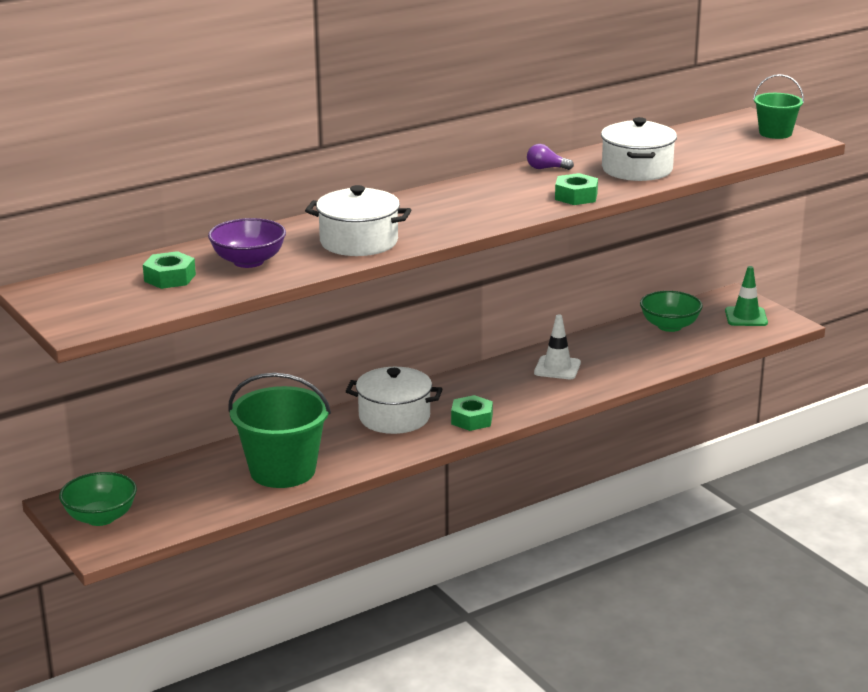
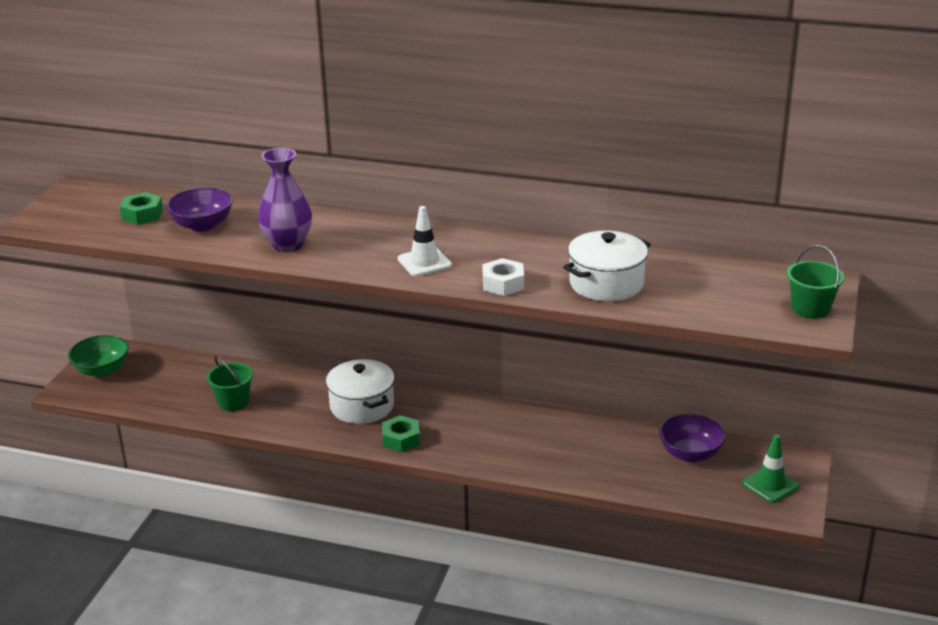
camera: 50 degrees right, 5 degrees up
green bucket [228,373,331,488] -> green bucket [206,356,253,411], size x0.56
white pot [305,185,411,256] -> purple vase [258,148,312,252]
purple light bulb [527,144,574,170] -> none
white traffic cone [534,314,581,379] -> white traffic cone moved to [397,206,452,276]
green nut [555,173,598,205] -> white nut [483,258,524,296]
green bowl [640,291,703,332] -> purple bowl [659,414,726,462]

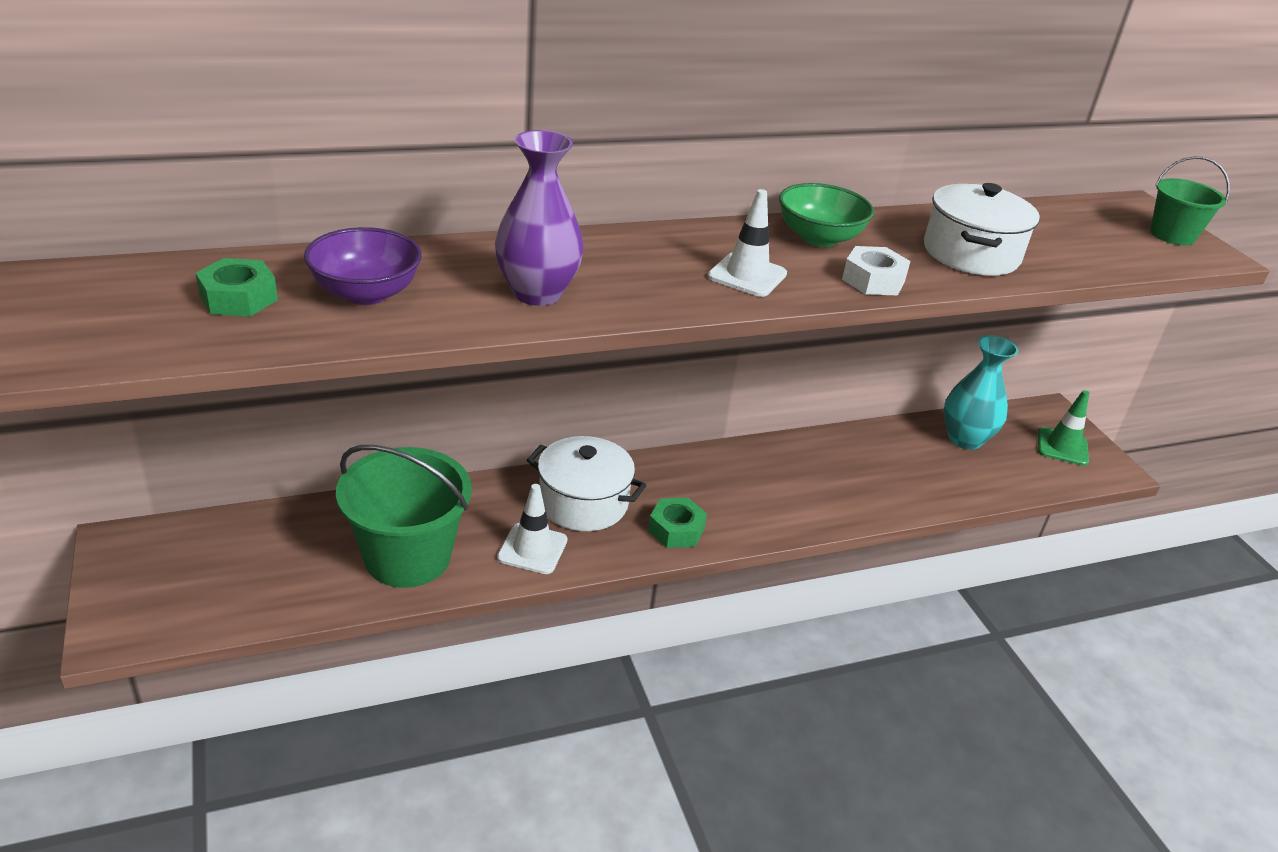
camera: 40 degrees left, 5 degrees up
green bowl [68,335,129,377] -> green bowl moved to [779,183,874,247]
green bucket [206,356,253,411] -> green bucket [336,445,472,588], size x1.80
purple bowl [659,414,726,462] -> turquoise vase [943,335,1018,450]
none -> white traffic cone [497,484,568,574]

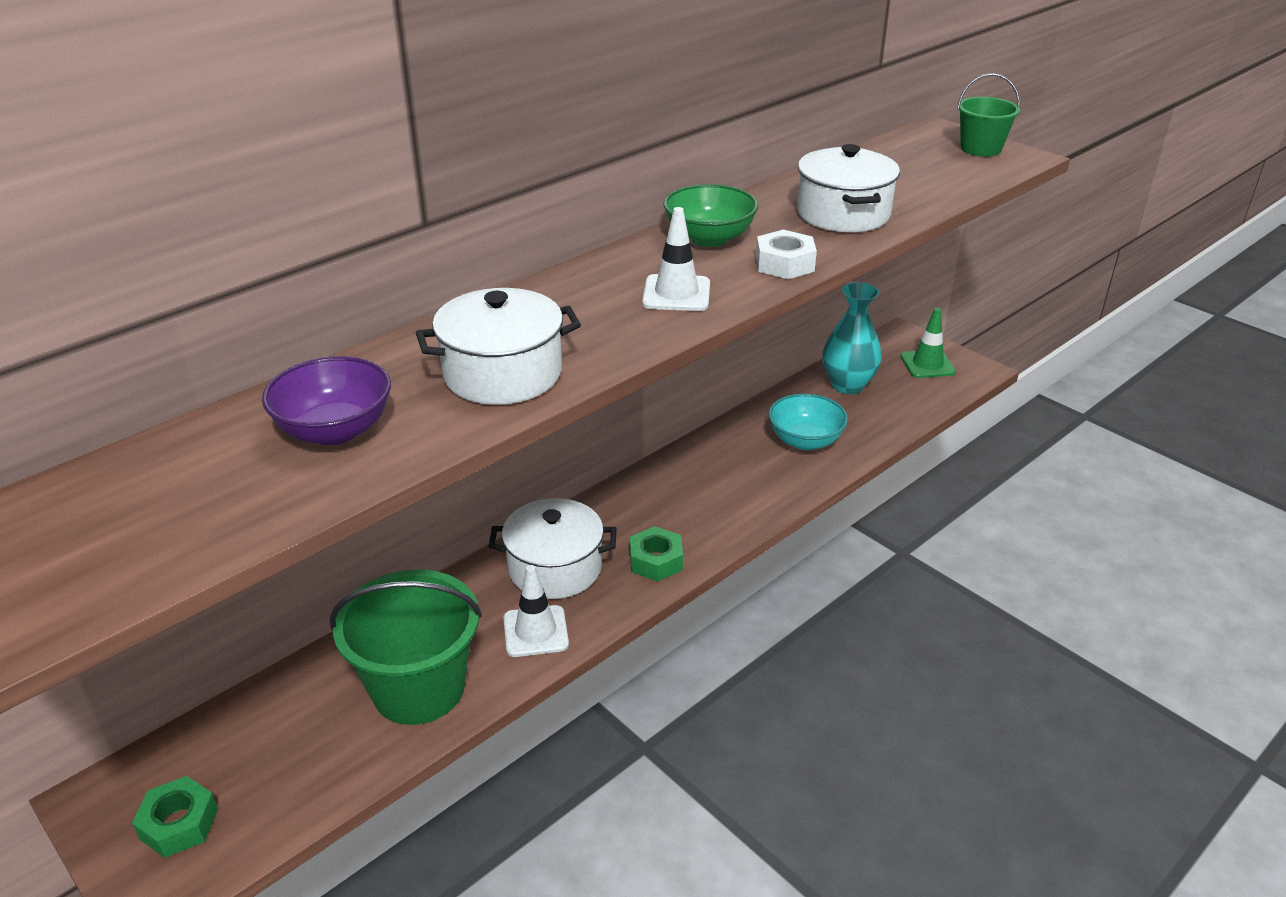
camera: 20 degrees left, 0 degrees up
green nut [195,258,278,316] -> green nut moved to [132,776,218,858]
purple vase [495,130,584,306] -> white pot [416,288,581,405]
none -> turquoise bowl [769,394,848,450]

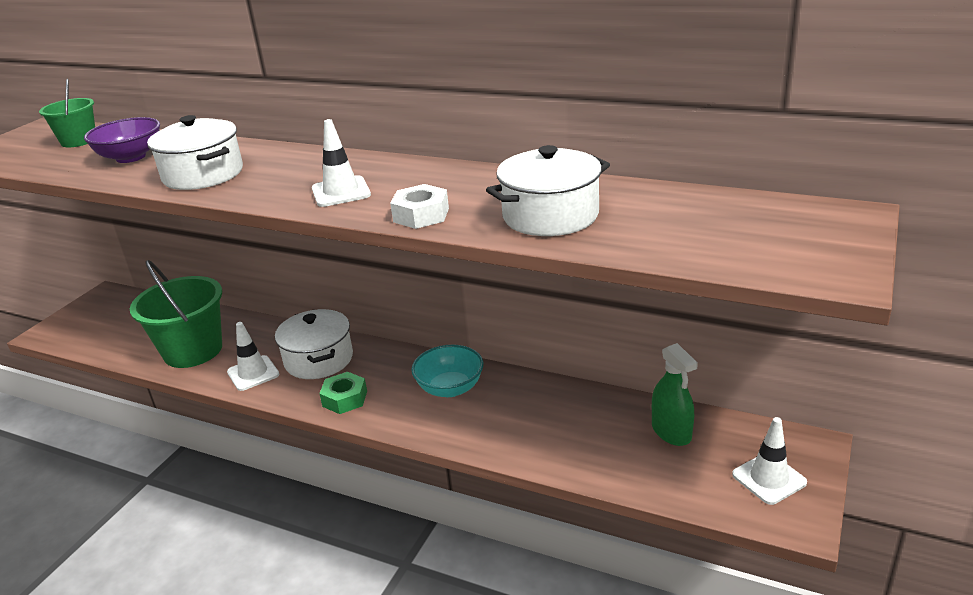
camera: 70 degrees right, 5 degrees down
green nut [132,776,218,858] -> none
green bowl [663,184,758,247] -> none
turquoise bowl [769,394,848,450] -> turquoise bowl moved to [411,345,483,397]
turquoise vase [823,282,882,394] -> green spray bottle [652,343,698,446]
green traffic cone [901,308,956,378] -> white traffic cone [732,417,807,505]
green bucket [957,73,1020,157] -> green bucket moved to [39,79,95,147]

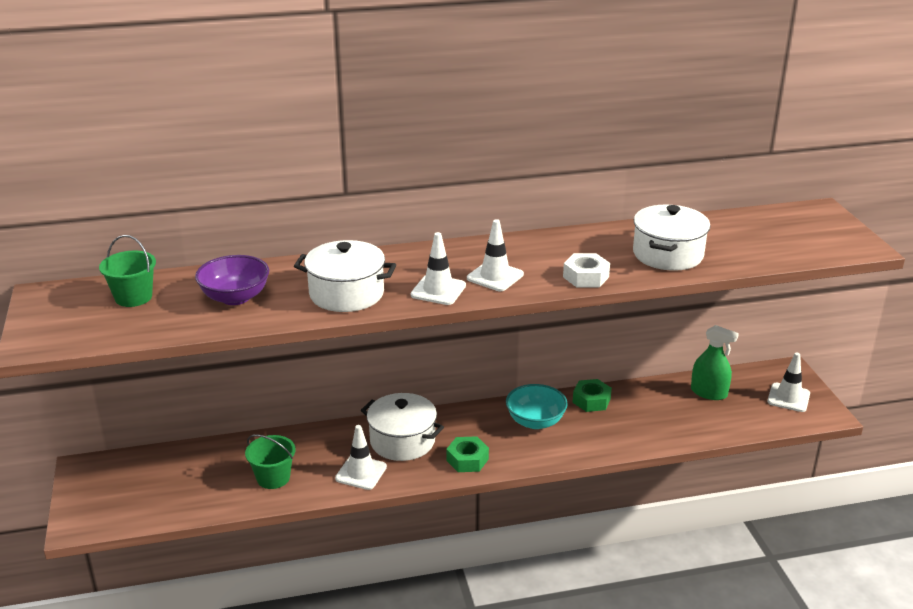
camera: 40 degrees left, 0 degrees up
green bucket [130,260,222,368] -> green bucket [245,434,295,489], size x0.56
none -> white traffic cone [411,232,466,305]
none -> green nut [573,379,612,412]

